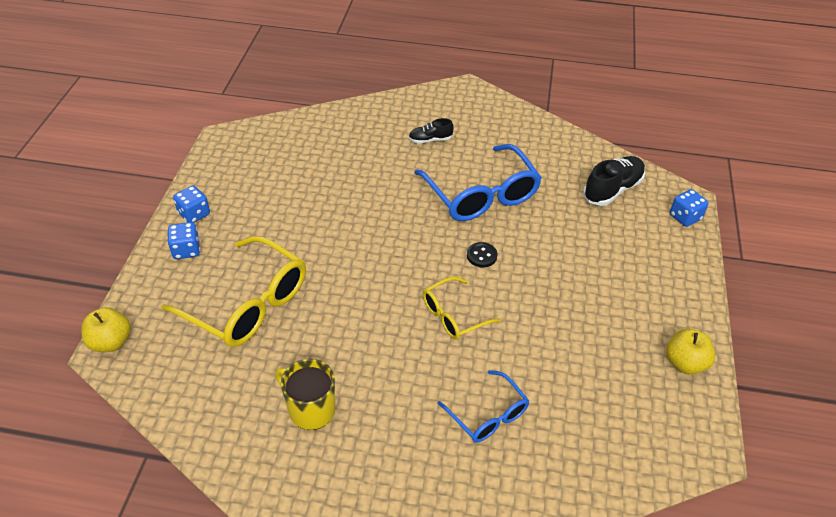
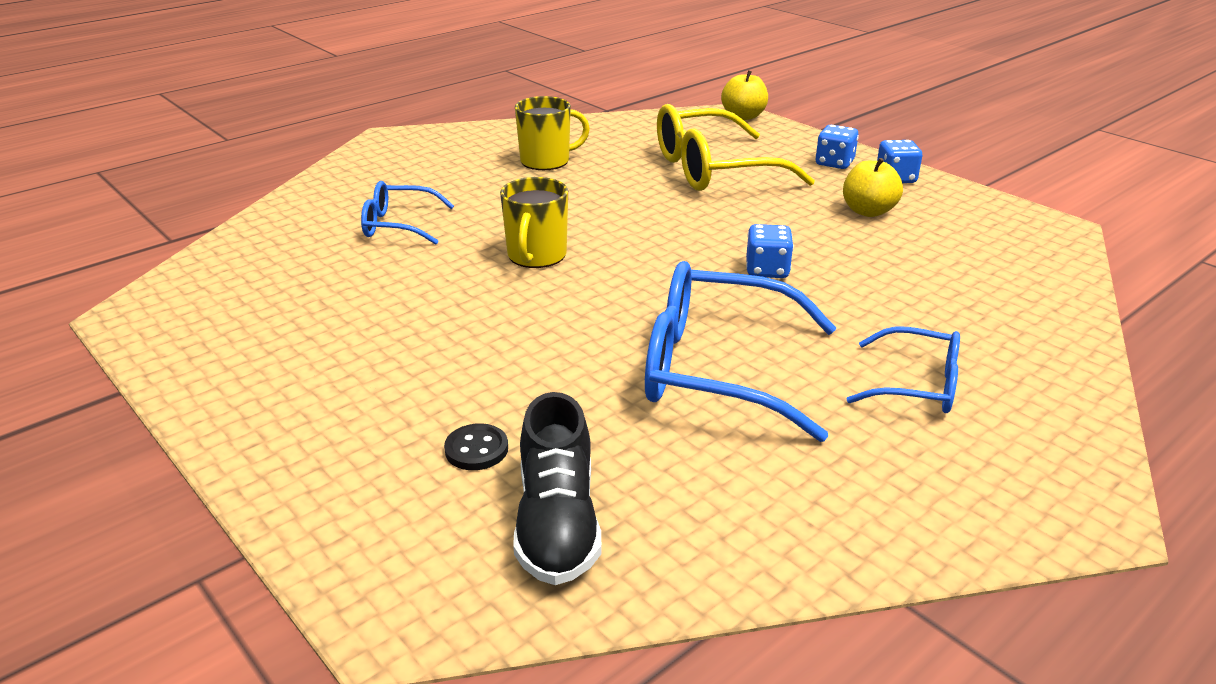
camera: 130 degrees right, 15 degrees down
black shoe [409,118,454,144] -> blue glasses [847,326,960,413]
yellow glasses [423,277,501,340] -> yellow mug [500,177,568,268]
black button [467,242,498,267] -> black button moved to [444,423,508,470]
yellow apple [666,329,715,374] -> yellow apple moved to [843,158,903,217]
blue dice [670,189,709,227] -> blue dice moved to [746,224,794,278]

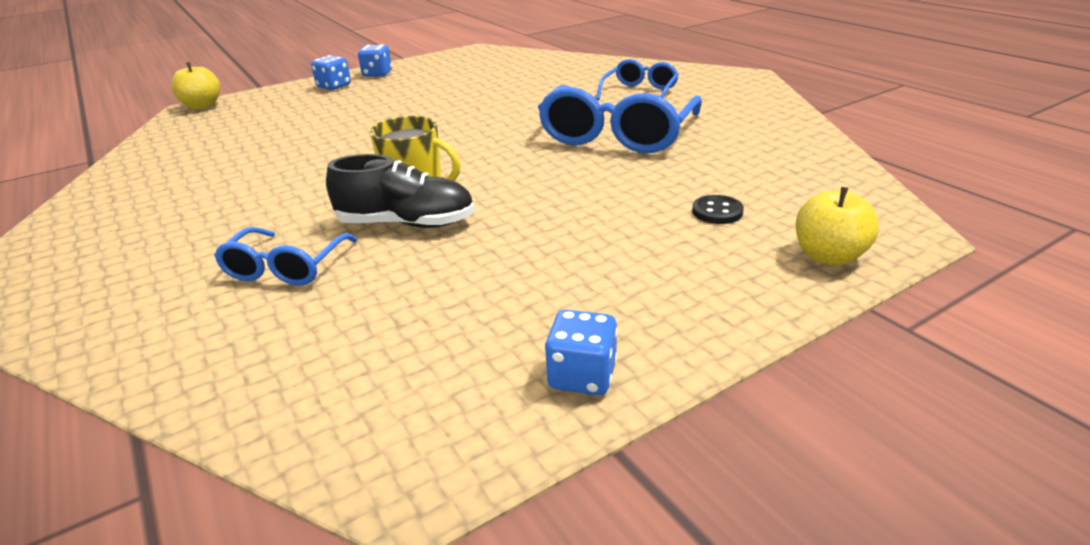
camera: 80 degrees left, 0 degrees up
black shoe [513,392,601,585] -> black shoe moved to [326,154,475,228]
yellow mug [515,96,590,170] -> none
yellow glasses [657,104,815,191] -> none
blue dice [746,224,794,278] -> blue dice moved to [545,310,618,395]
yellow apple [843,158,903,217] -> yellow apple moved to [796,187,879,266]

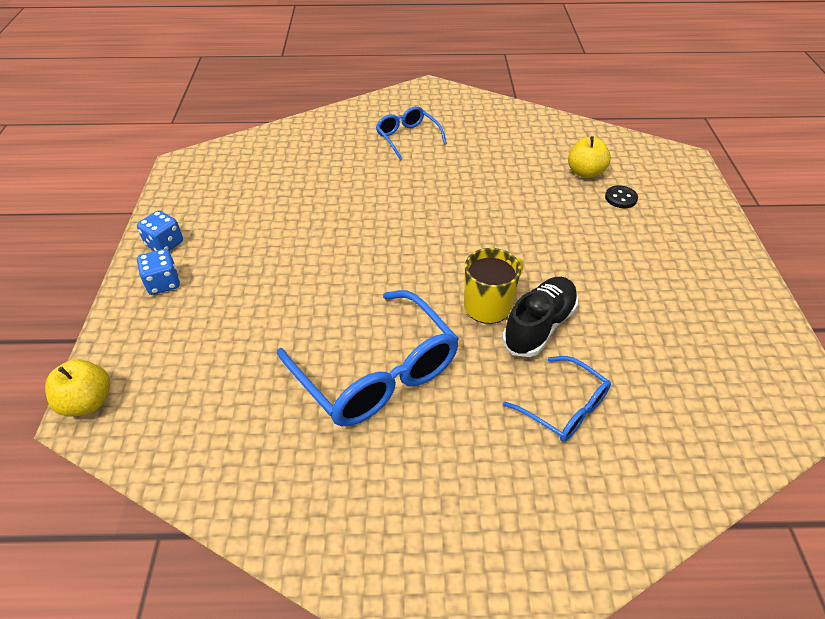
camera: 60 degrees left, 15 degrees up
blue glasses [538,85,702,153] -> blue glasses moved to [277,290,459,426]
blue dice [545,310,618,395] -> none
yellow apple [796,187,879,266] -> yellow apple moved to [568,136,611,178]

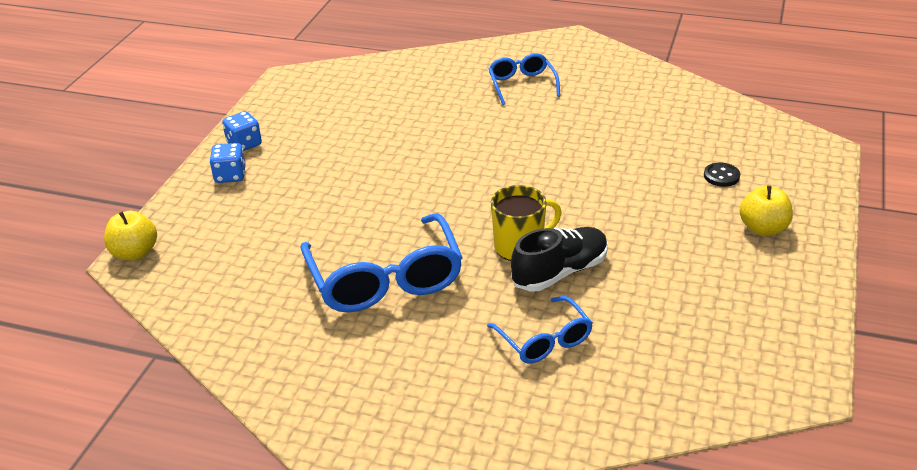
camera: 20 degrees right, 10 degrees down
yellow apple [568,136,611,178] -> yellow apple moved to [739,185,793,236]

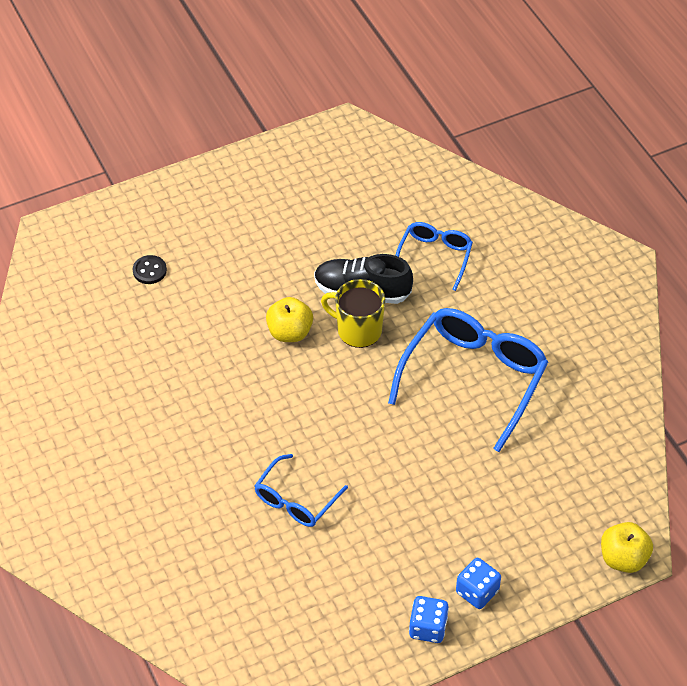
camera: 135 degrees left, 15 degrees up
blue glasses [488,53,560,105] -> blue glasses moved to [254,454,348,527]
yellow apple [739,185,793,236] -> yellow apple moved to [266,297,313,342]

